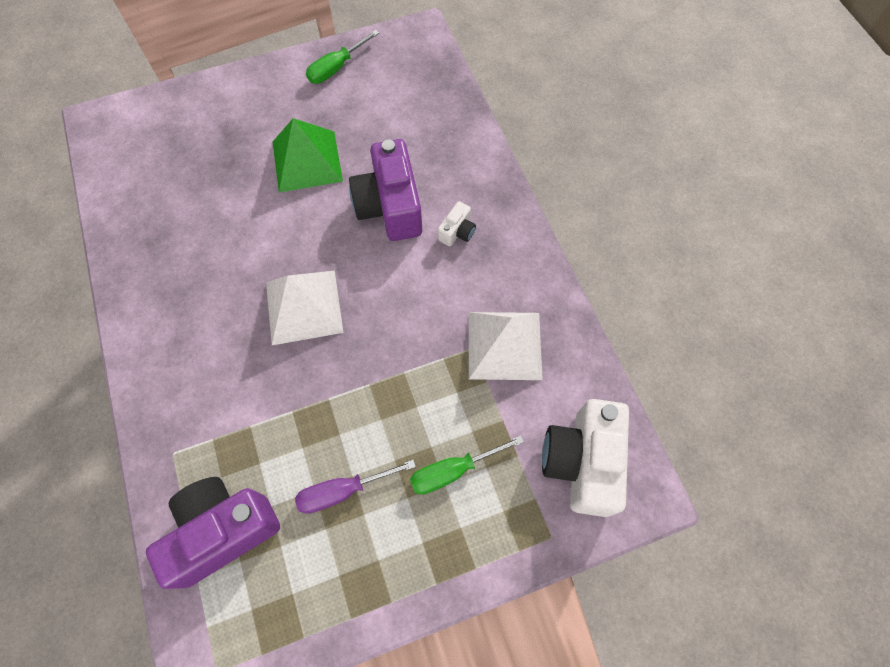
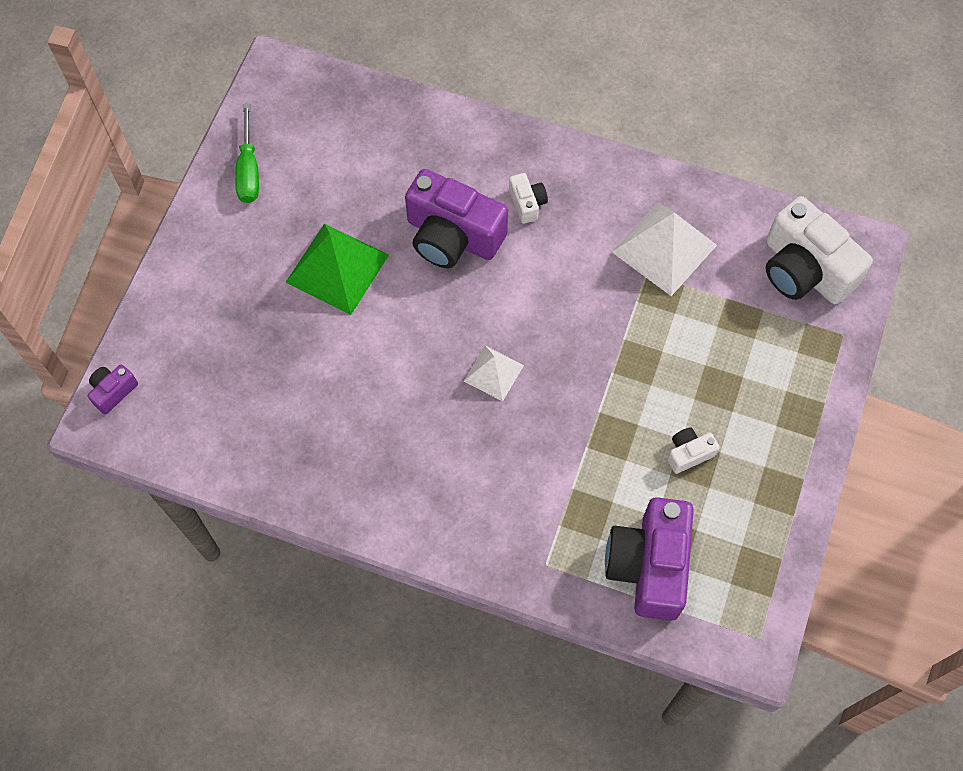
camera: 50 degrees left, 0 degrees up
white pyramid [266,271,343,345] -> white pyramid [464,346,524,401], size x0.57
purple screwdriver [295,460,416,514] -> white camera [667,427,720,474]
green screwdriver [410,435,524,494] -> none
none -> purple camera [88,365,138,414]

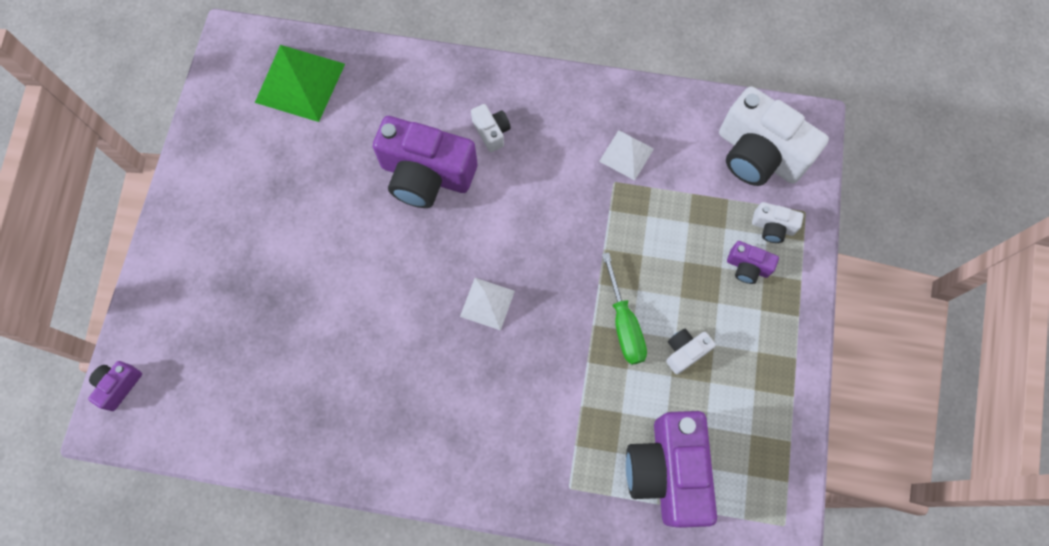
camera: 10 degrees left, 5 degrees up
green screwdriver [235,104,259,203] -> green screwdriver moved to [602,252,647,365]
green pyramid [285,224,389,315] -> green pyramid moved to [255,45,345,122]
white pyramid [612,203,717,296] -> white pyramid [599,130,654,180], size x0.57
none -> purple camera [727,241,779,284]
none -> white camera [752,202,804,243]

